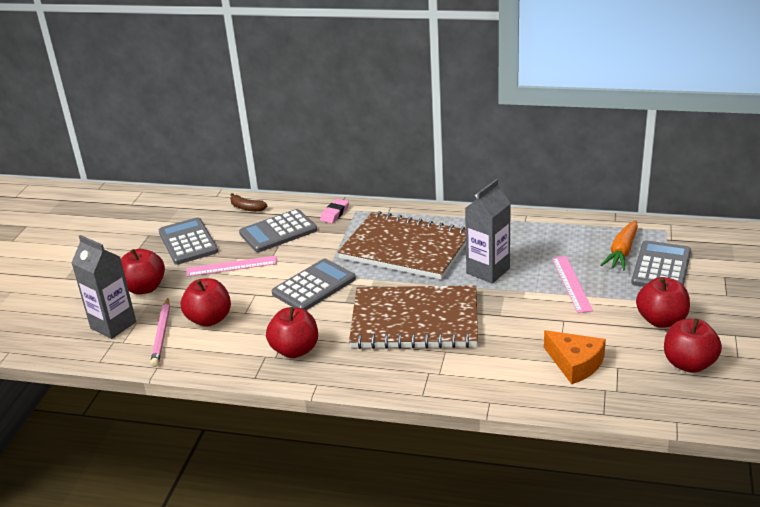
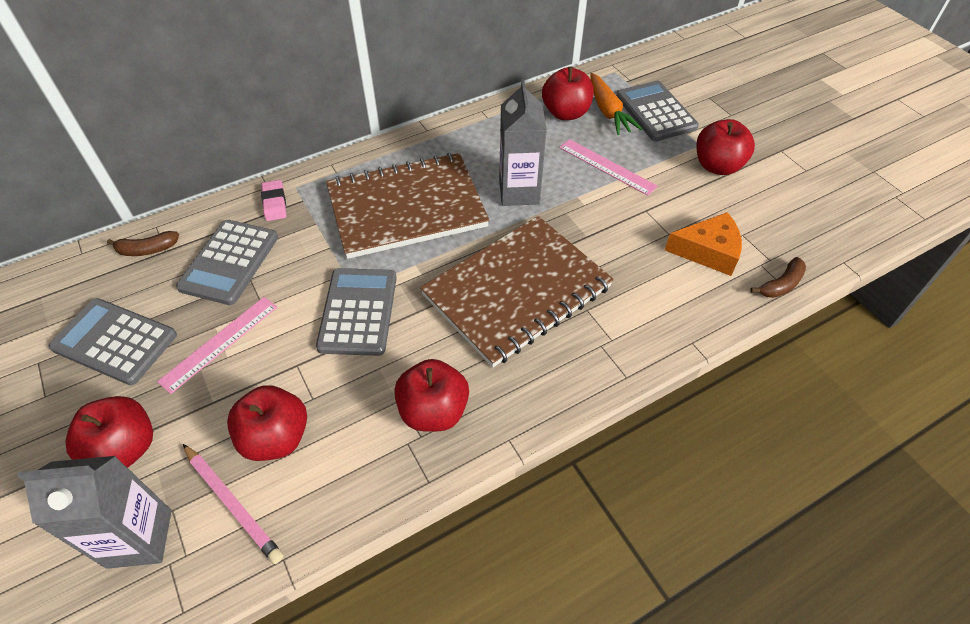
camera: 45 degrees left, 20 degrees up
red apple [664,318,722,373] -> red apple moved to [542,67,594,120]
none -> brown banana [750,257,806,298]

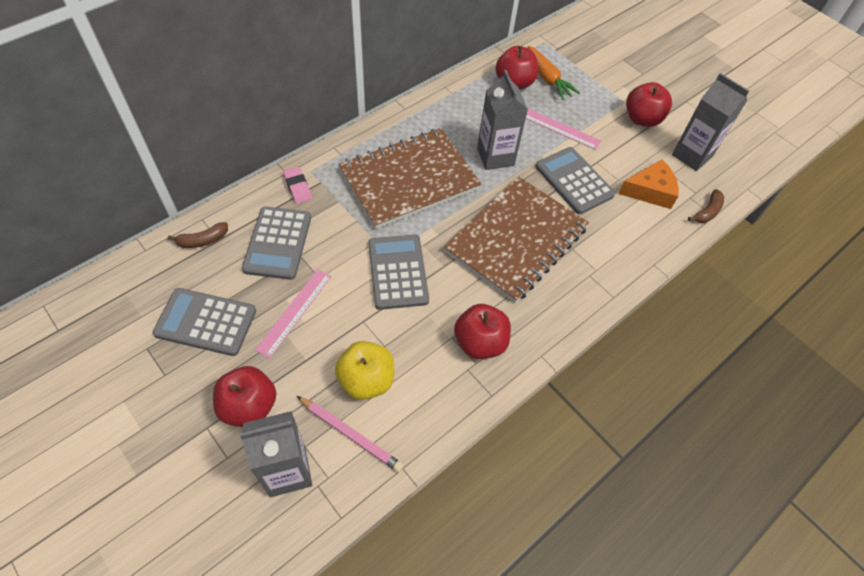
camera: 15 degrees left, 5 degrees up
red apple [227,385,307,461] -> yellow apple [335,341,394,400]
grey calculator [616,80,699,141] -> grey calculator moved to [535,147,615,214]
none -> grey carton [672,73,749,171]

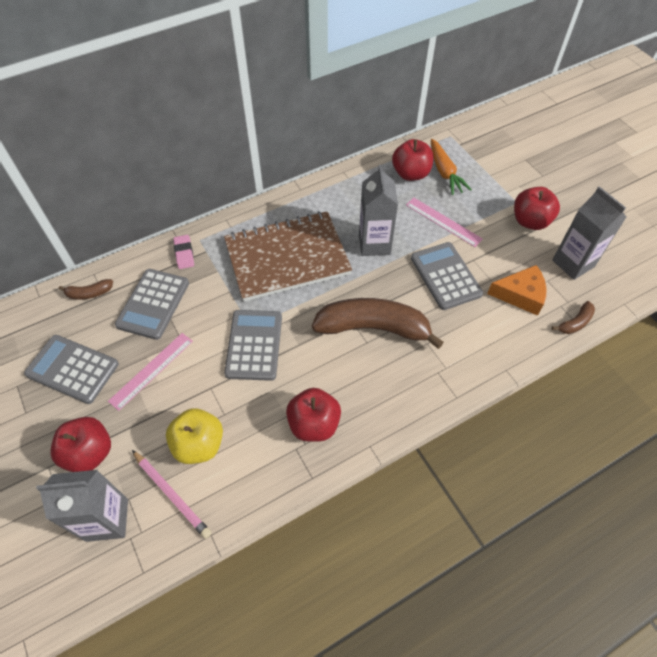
camera: 15 degrees right, 0 degrees up
brown notebook [444,177,589,303] -> brown banana [312,298,444,349]

